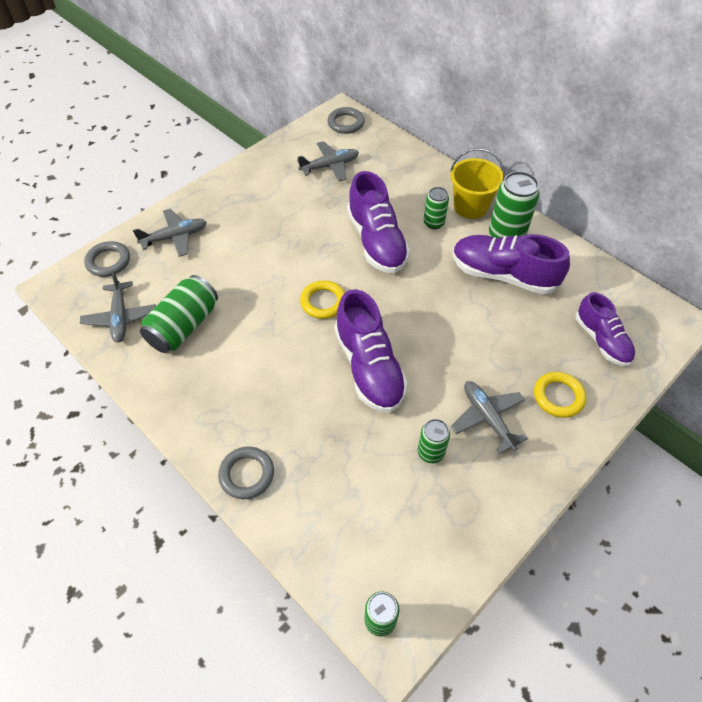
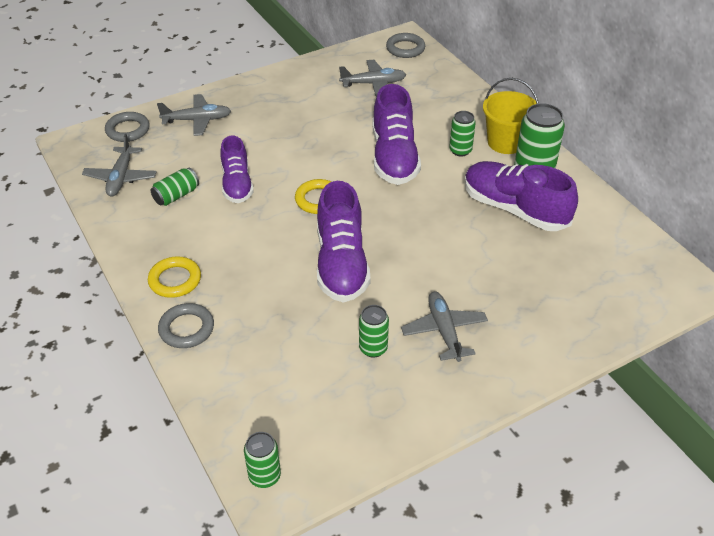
camera: 15 degrees right, 10 degrees down
green can [140,275,218,353] -> green can [150,168,199,206], size x0.58
yellow ring [534,372,586,418] -> yellow ring moved to [148,256,201,298]
purple shoe [576,292,635,366] -> purple shoe moved to [220,136,254,203]

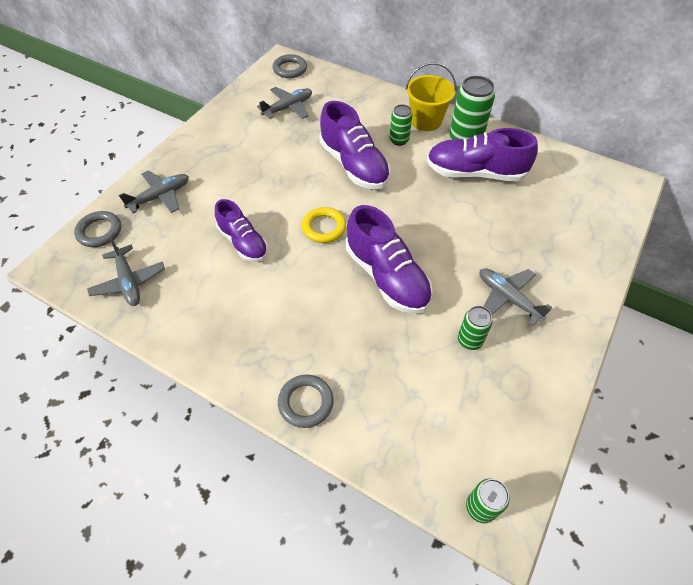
camera: 30 degrees left, 10 degrees up
yellow ring [148,256,201,298] -> none
green can [150,168,199,206] -> none

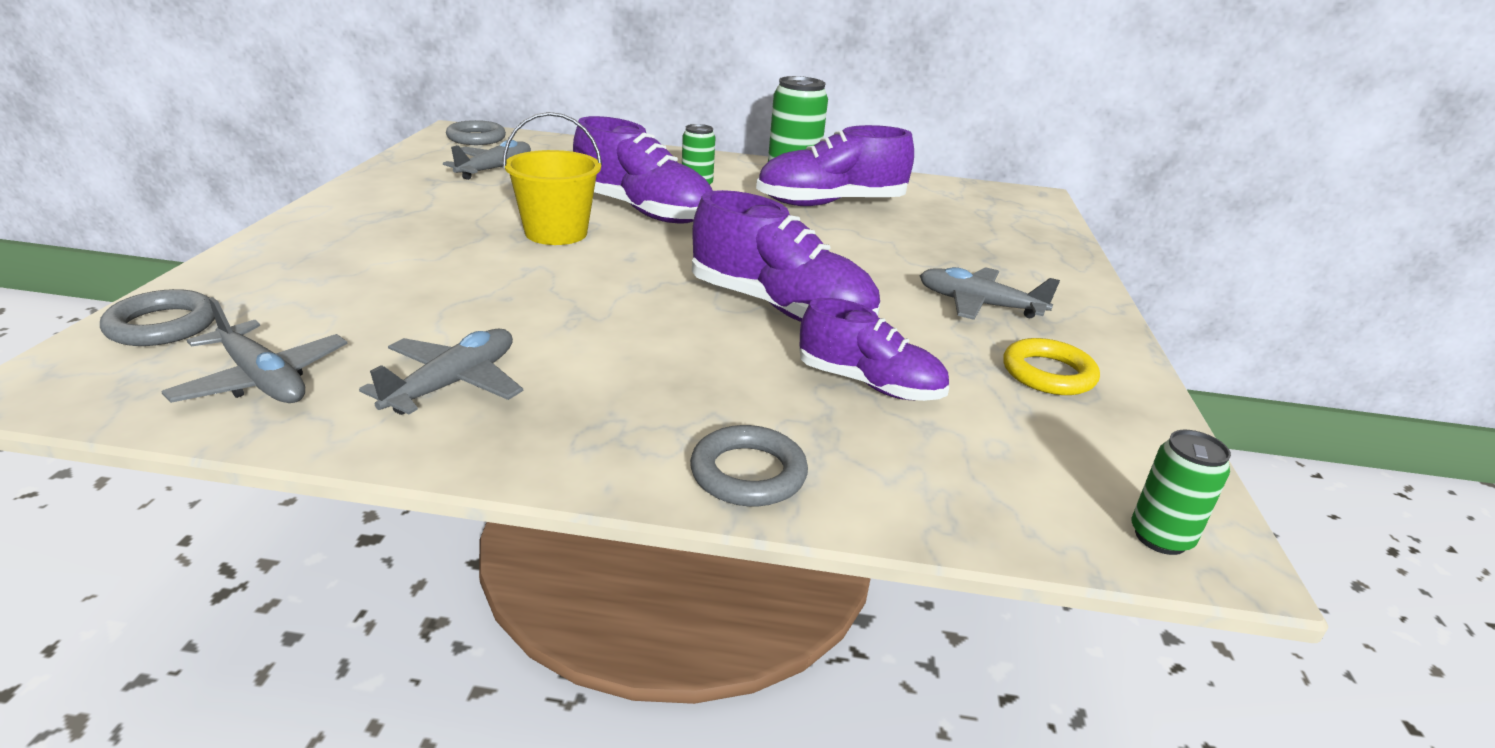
camera: 25 degrees left, 25 degrees down
grey plane [119,170,189,213] -> grey plane moved to [359,329,523,415]
purple shoe [215,199,268,262] -> purple shoe moved to [799,298,949,401]
yellow ring [302,207,346,243] -> yellow ring moved to [1003,338,1100,395]
yellow bucket [405,62,456,131] -> yellow bucket moved to [503,112,602,245]
green can [458,306,493,350] -> none

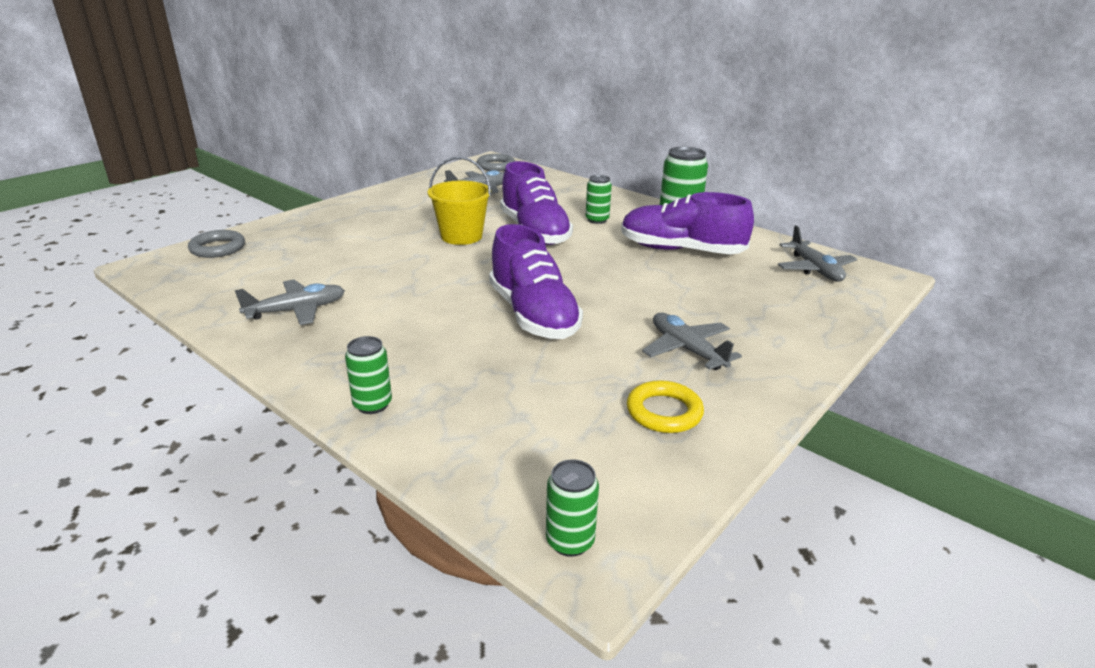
camera: 35 degrees right, 0 degrees up
grey plane [161,297,348,403] -> grey plane moved to [778,225,857,282]
grey ring [690,425,808,506] -> green can [345,336,392,414]
purple shoe [799,298,949,401] -> none

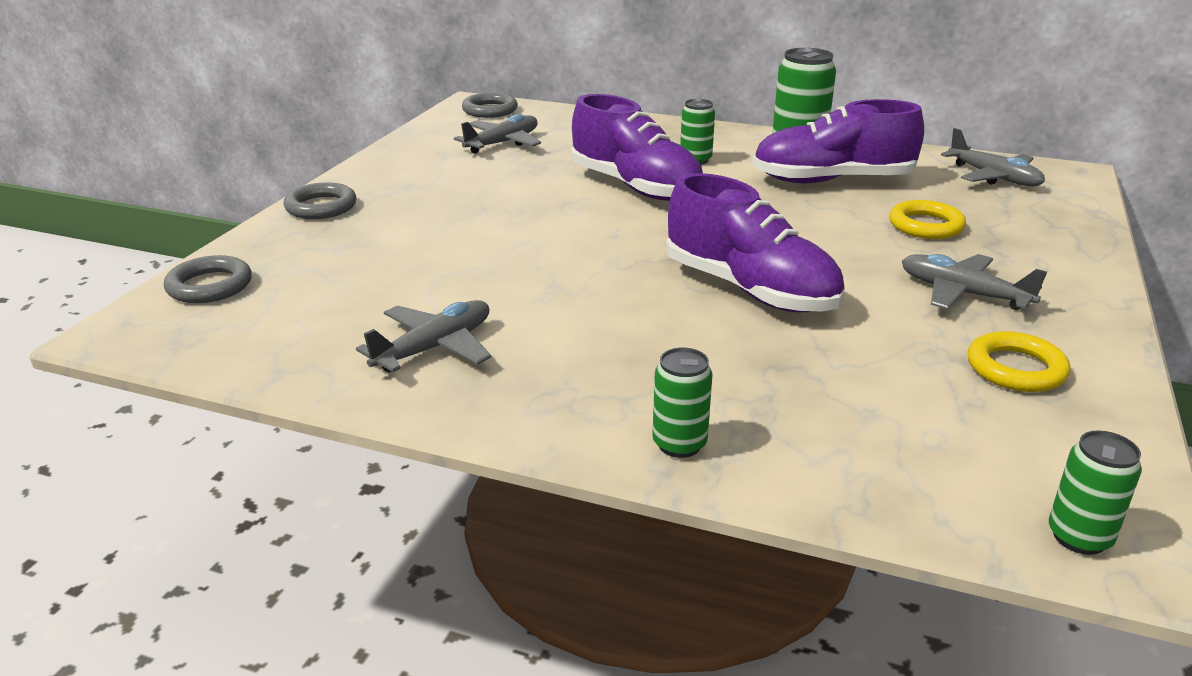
camera: 20 degrees left, 0 degrees up
yellow bucket [428,157,491,245] -> none
none -> grey ring [284,182,357,219]
none -> yellow ring [889,200,966,239]

